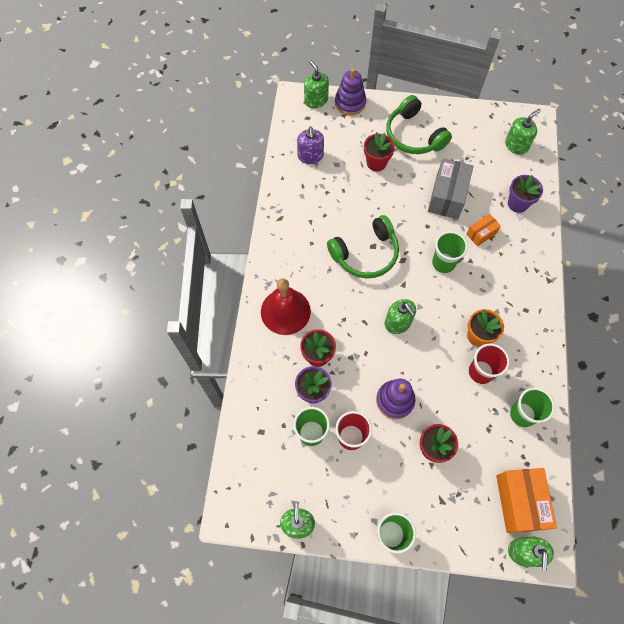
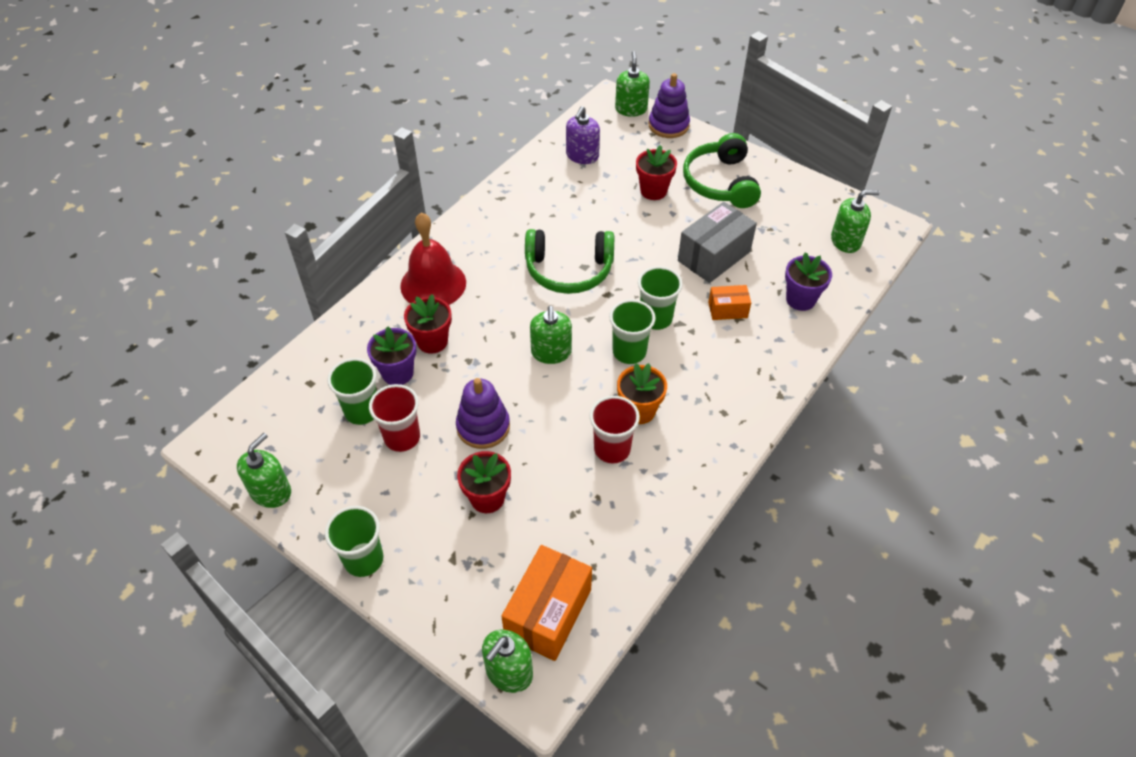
camera: 30 degrees right, 15 degrees down
green cup [510,388,555,427] -> green cup moved to [609,300,656,364]

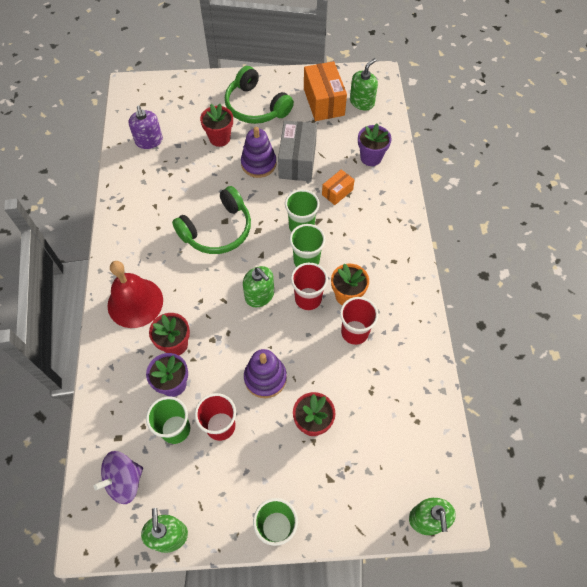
camera: 40 degrees left, 10 degrees up
orange box [501,545,592,661] -> orange box moved to [304,61,347,121]
green soap dispenser [615,51,650,117] -> none
purple stacking toy [649,73,690,138] -> purple stacking toy moved to [241,127,277,178]
none -> purple spinning top [94,451,143,504]
none -> red cup [291,262,328,310]

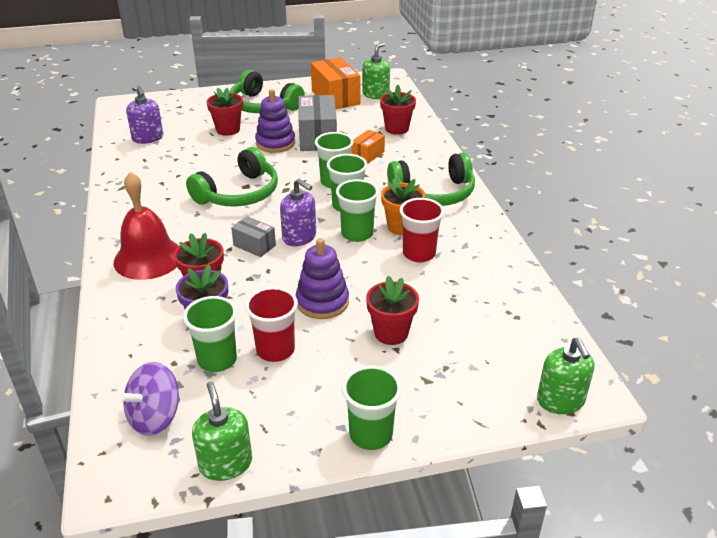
camera: 10 degrees left, 25 degrees down
green soap dispenser [243,266,274,307] -> purple soap dispenser [280,179,316,246]
red cup [291,262,328,310] -> green cup [336,179,379,242]
purple flower pot [358,123,392,166] -> red flower pot [380,85,416,135]
none -> grey box [231,216,276,257]
none -> green headphones [387,153,475,206]

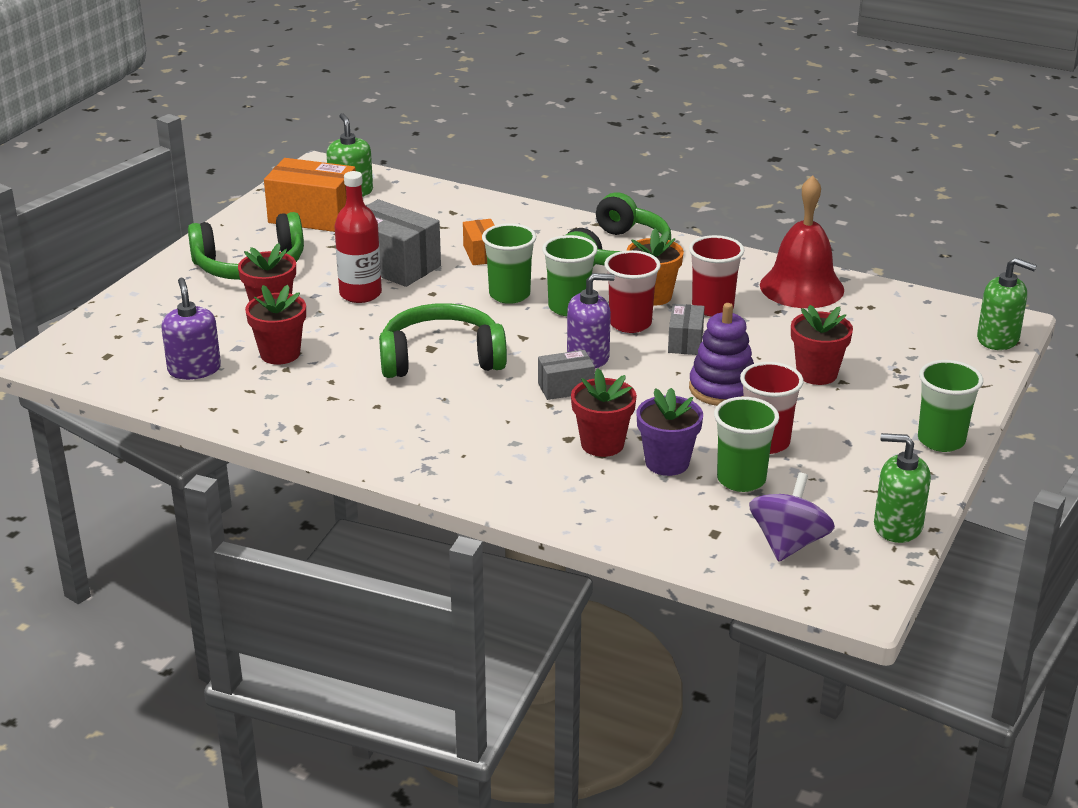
camera: 50 degrees left, 5 degrees down
red bell [114,172,179,280] -> red bell moved to [760,175,844,308]
purple spinning top [119,362,180,436] -> purple spinning top turned 150 degrees counterclockwise [749,473,835,562]
purple soap dispenser [126,86,163,144] -> purple soap dispenser turned 120 degrees counterclockwise [161,278,221,380]
green headphones [186,147,278,207] -> green headphones turned 90 degrees counterclockwise [379,303,507,378]
purple stacking toy [255,89,295,153] -> red bottle [334,171,382,303]
green cup [336,179,379,242] -> red cup [604,250,661,333]
red flower pot [380,85,416,135] -> red flower pot moved to [245,285,306,364]
none -> grey box [668,304,705,355]

